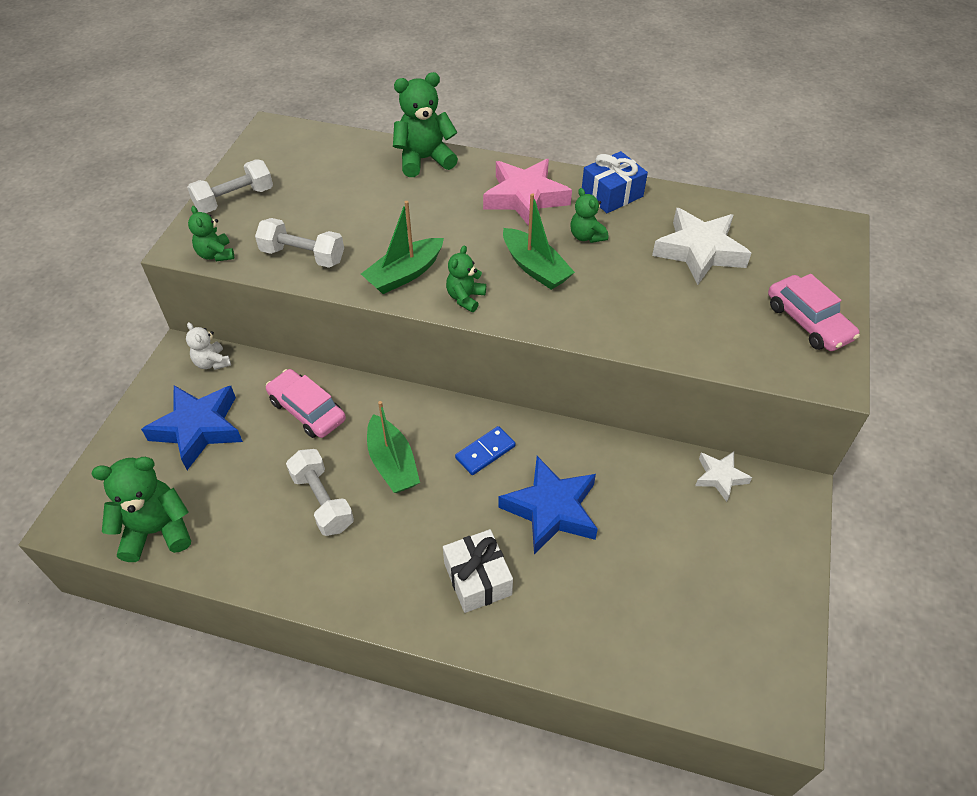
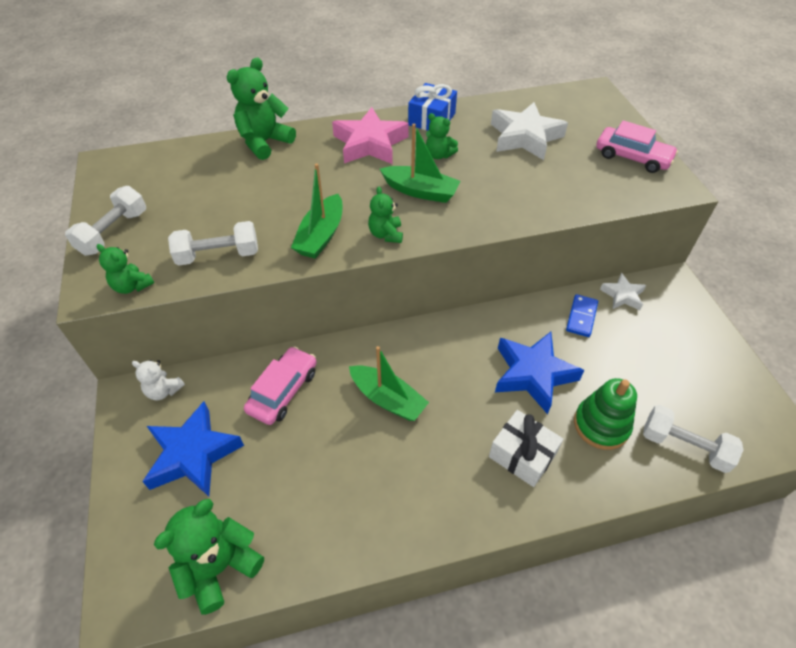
camera: 30 degrees left, 0 degrees up
pink car [266,369,346,438] -> pink car turned 105 degrees clockwise [244,346,317,425]
white dumbbell [286,449,354,536] -> white dumbbell moved to [643,405,743,473]
blue domino [455,426,516,475] -> blue domino moved to [566,294,598,337]
none -> green stacking toy [574,378,637,450]

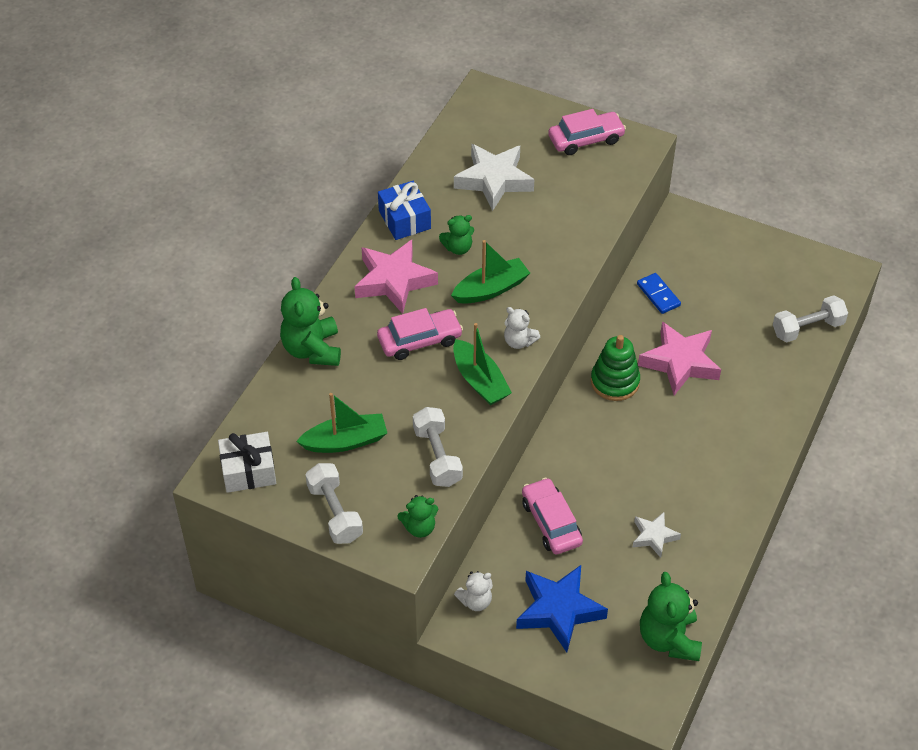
camera: 50 degrees left, 0 degrees up
white dumbbell [168,221,258,266] -> white dumbbell turned 45 degrees counterclockwise [413,407,463,487]
green boat [349,346,429,421] -> green boat moved to [296,393,387,453]
green teddy bear [368,186,403,243] -> white teddy bear [504,307,540,349]
white gift [489,410,563,487] -> white gift moved to [218,432,276,493]
blue star [495,332,584,414] -> pink star [638,322,721,395]
green stacking toy [574,378,637,450] -> green stacking toy moved to [591,335,640,401]
white star [600,273,646,310] -> white star moved to [633,512,681,558]
none -> pink car [377,308,463,360]

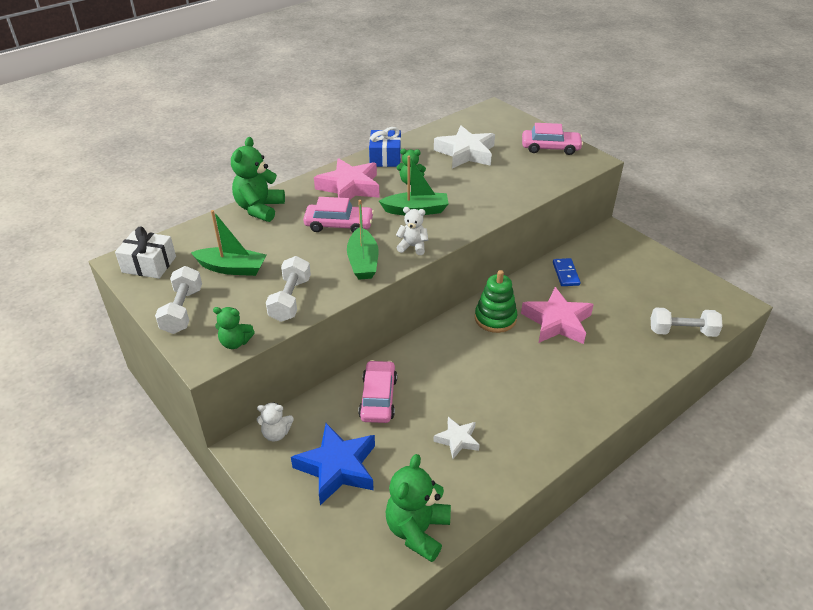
camera: 25 degrees right, 10 degrees down
white teddy bear [504,307,540,349] -> white teddy bear turned 135 degrees clockwise [396,207,428,255]

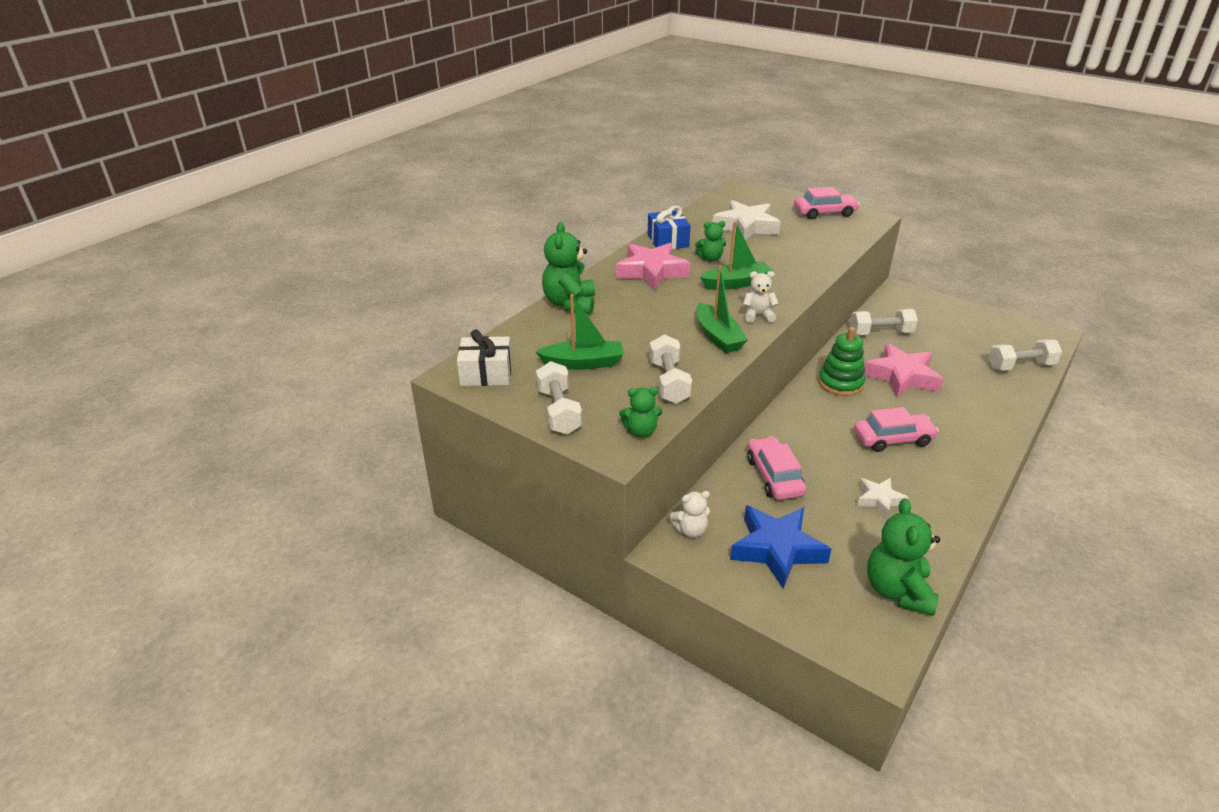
camera: 15 degrees left, 5 degrees down
pink car [303,197,374,233] -> pink car moved to [854,407,939,452]
blue domino [553,258,581,286] -> white dumbbell [850,309,918,335]

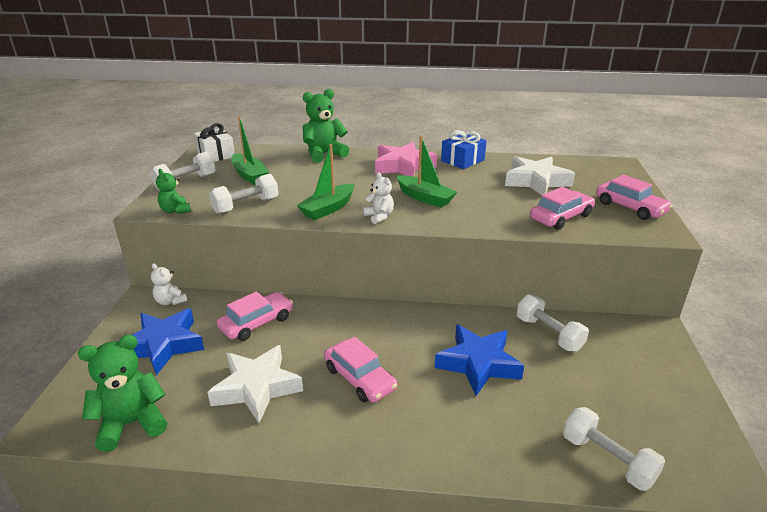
camera: 60 degrees right, 5 degrees down
green teddy bear [695,221,726,262] -> none
green stacking toy [818,327,865,396] -> none
white star [857,478,909,518] -> white star [207,345,303,423], size x1.81
pink star [864,343,943,398] -> blue star [435,324,524,396]
none -> pink car [530,187,595,230]

